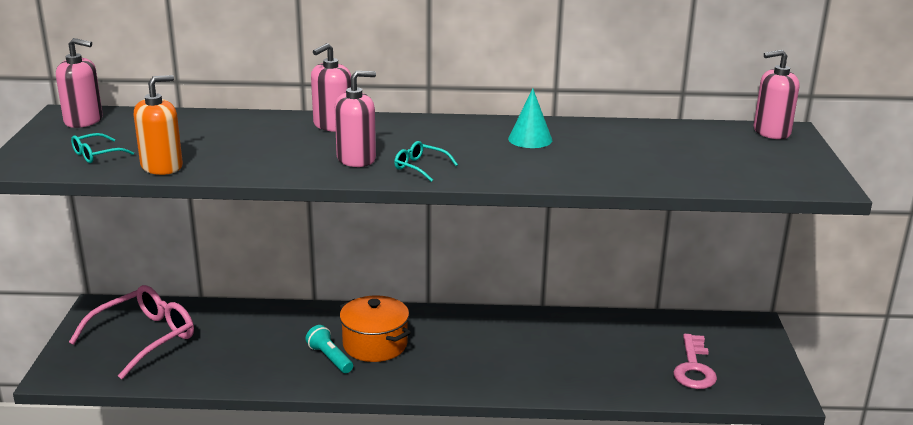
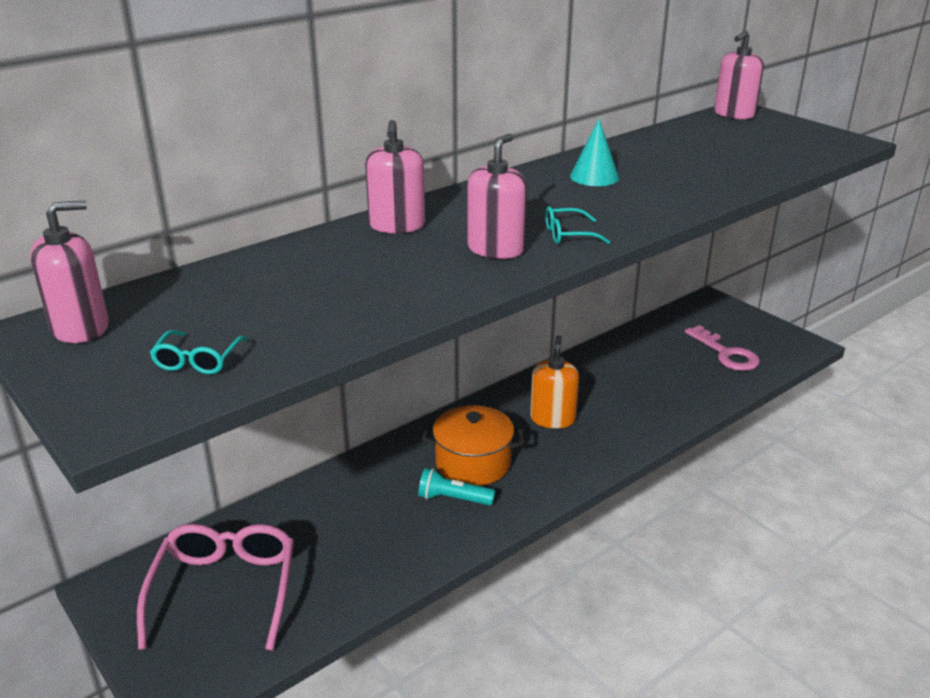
camera: 40 degrees left, 5 degrees up
orange soap dispenser [134,75,183,175] -> orange soap dispenser moved to [530,335,579,429]

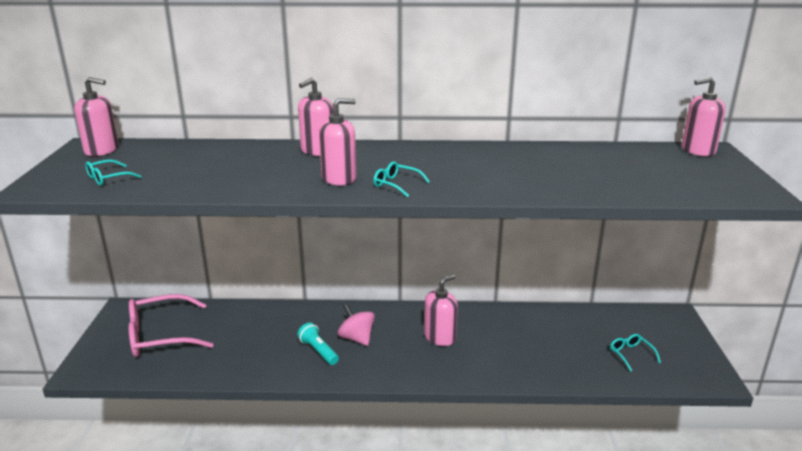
camera: 40 degrees right, 5 degrees down
pink glasses [137,524,294,651] -> pink glasses turned 150 degrees counterclockwise [129,294,214,357]
orange pot [422,405,524,486] -> pink spinning top [338,304,375,346]
orange soap dispenser [530,335,579,429] -> pink soap dispenser [424,275,458,346]
turquoise cone [570,119,619,186] -> none
pink key [685,325,760,371] -> turquoise glasses [610,334,661,371]

